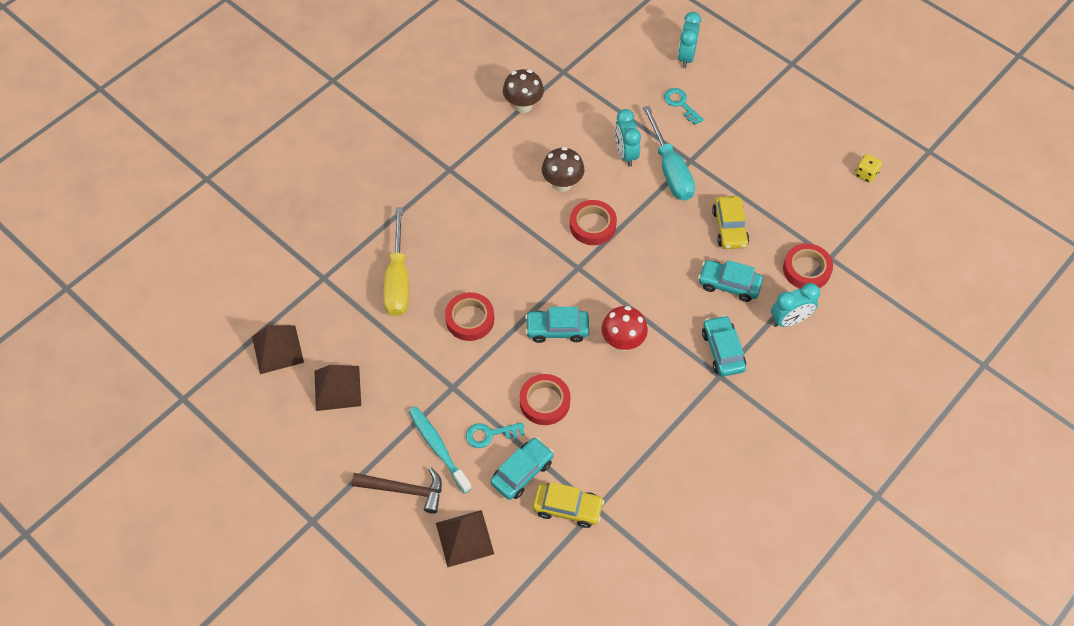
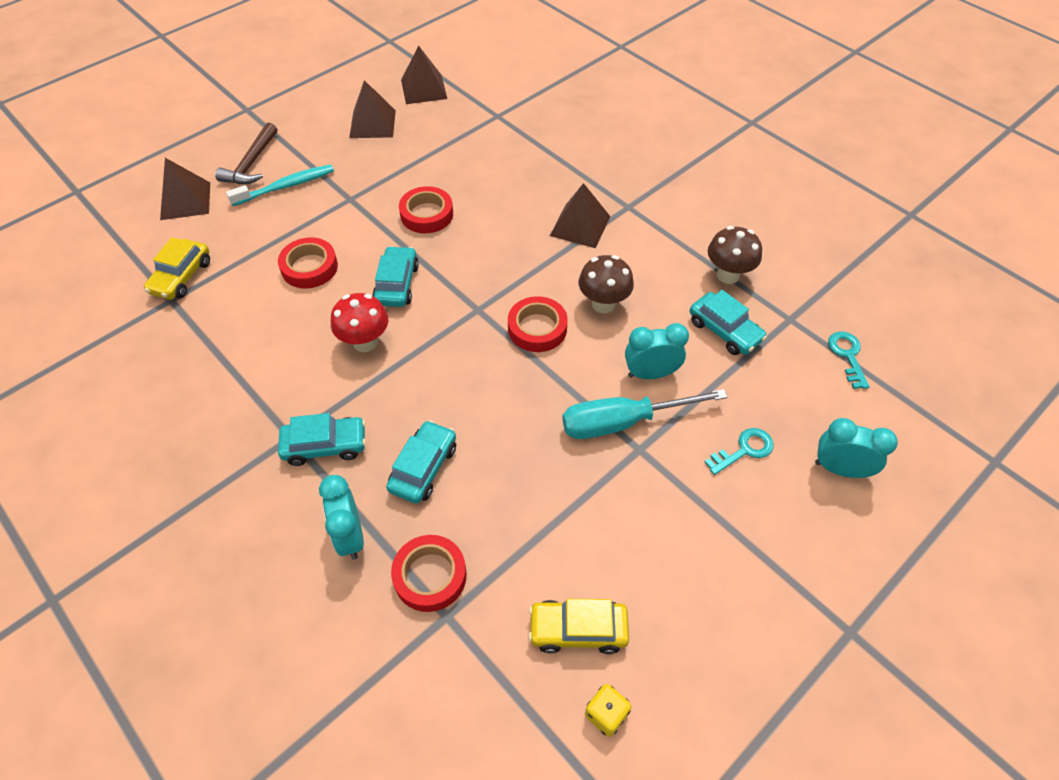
camera: 95 degrees right, 5 degrees down
yellow screwdriver [384,207,409,316] -> none
turquoise key [466,422,525,448] -> turquoise key moved to [828,332,870,389]
turquoise car [490,438,554,500] -> turquoise car moved to [690,290,767,355]
yellow car [712,196,749,249] -> yellow car moved to [528,599,629,654]
none -> brown pyramid [550,183,610,248]

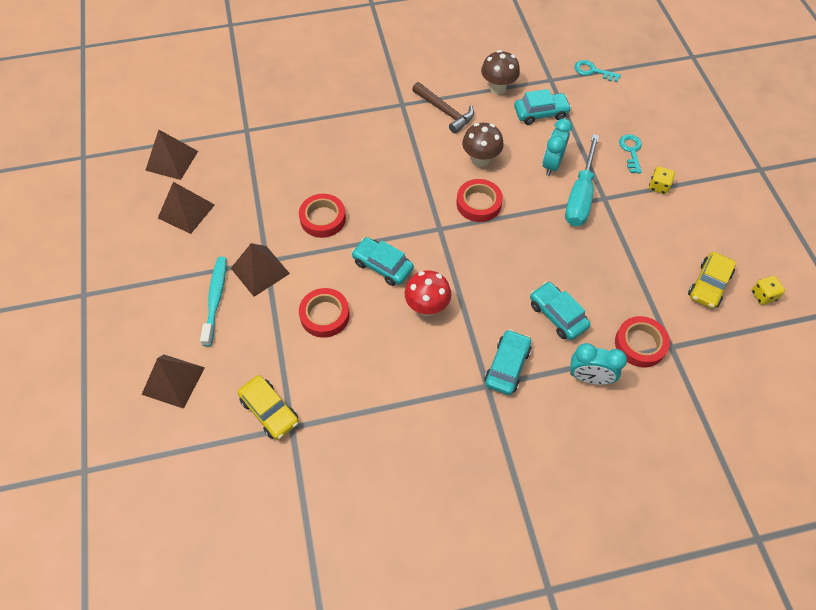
camera: 60 degrees left, 5 degrees up
brown hammer [215,123,277,184] -> brown hammer moved to [412,82,474,134]
brown pyramid [550,183,610,248] -> brown pyramid moved to [231,243,290,297]
turquoise clock [815,418,898,478] -> none
none -> yellow dice [649,167,675,194]

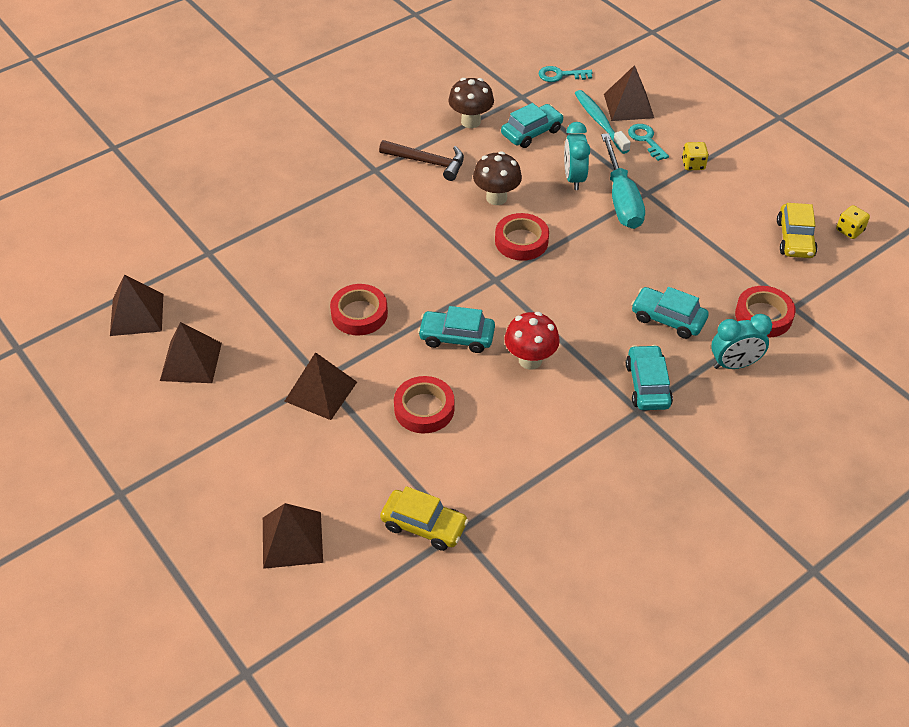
camera: 25 degrees left, 10 degrees down
turquoise toothbrush [200,257,226,347] -> turquoise toothbrush moved to [575,90,631,154]
none -> brown pyramid [604,65,654,121]

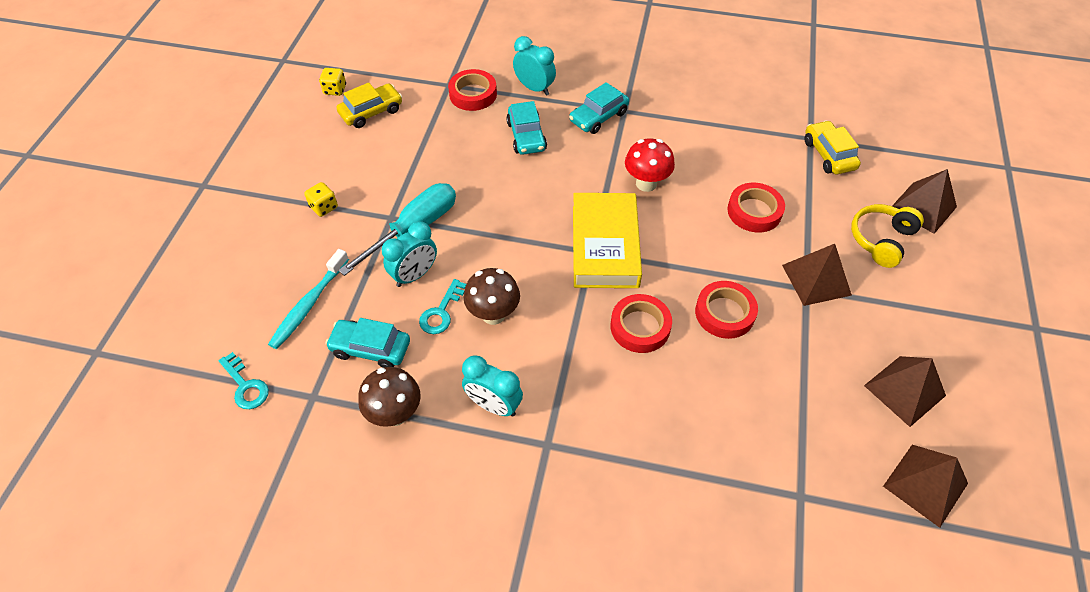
camera: 130 degrees left, 5 degrees up
brown hammer [379,140,464,181] -> turquoise clock [462,355,523,417]
turquoise car [418,306,495,353] -> none
red tape [495,213,549,261] -> red tape moved to [611,294,672,353]
brown pyramid [604,65,654,121] -> none
turquoise key [628,124,669,161] -> turquoise key moved to [419,279,466,334]
none -> yellow book [573,193,642,288]
none -> yellow headphones [851,204,924,268]

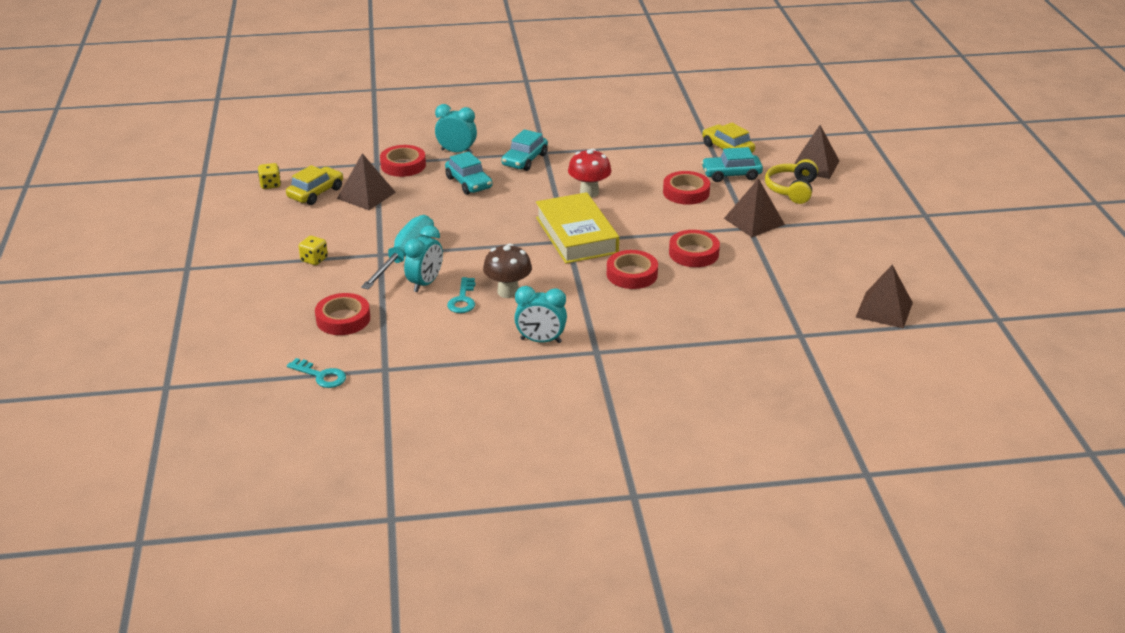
camera: 20 degrees left, 20 degrees down
turquoise toothbrush [268,249,349,349] -> red tape [315,293,370,335]
turquoise car [325,318,410,368] -> turquoise car moved to [701,147,763,182]
brown mushroom [358,367,421,427] -> none
brown pyramid [864,356,946,427] -> brown pyramid moved to [337,153,396,210]

